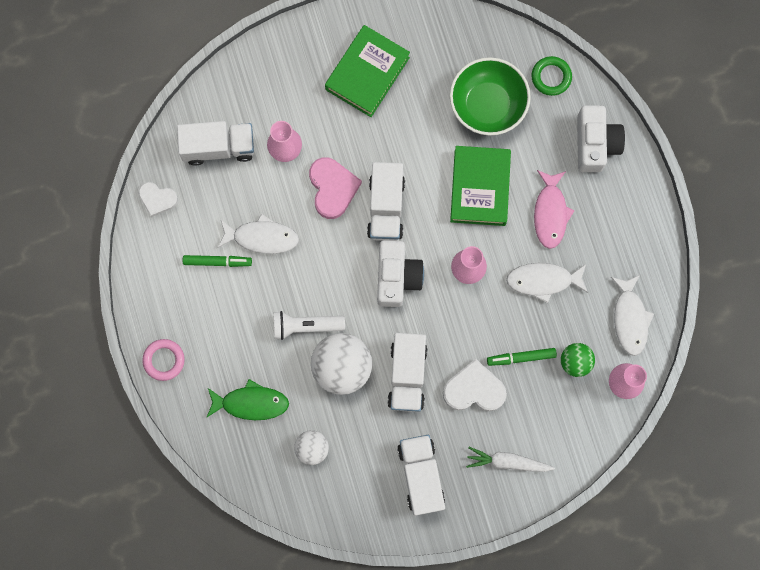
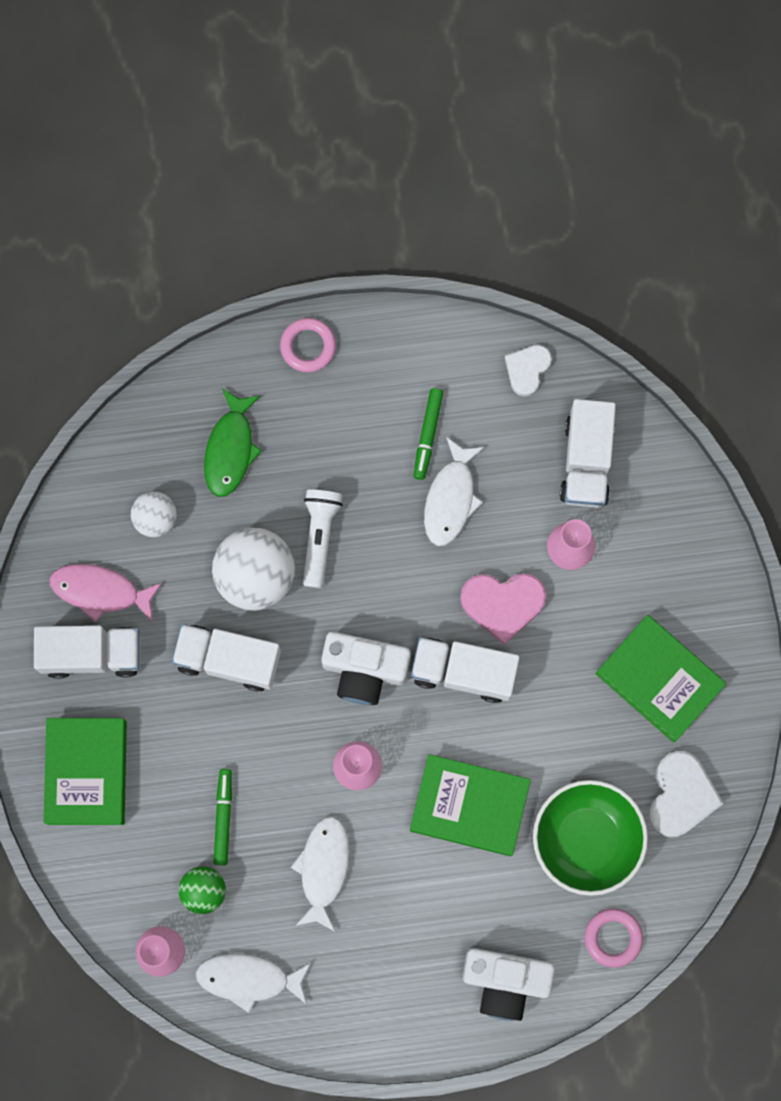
camera: 100 degrees right, 0 degrees up
white heart [443,358,507,411] -> white heart moved to [648,751,724,837]
white carrot [466,447,555,472] -> green book [44,718,127,825]
green ring [531,56,572,96] -> pink ring [585,908,643,968]
pink fish [534,170,574,249] -> pink fish moved to [49,564,162,622]

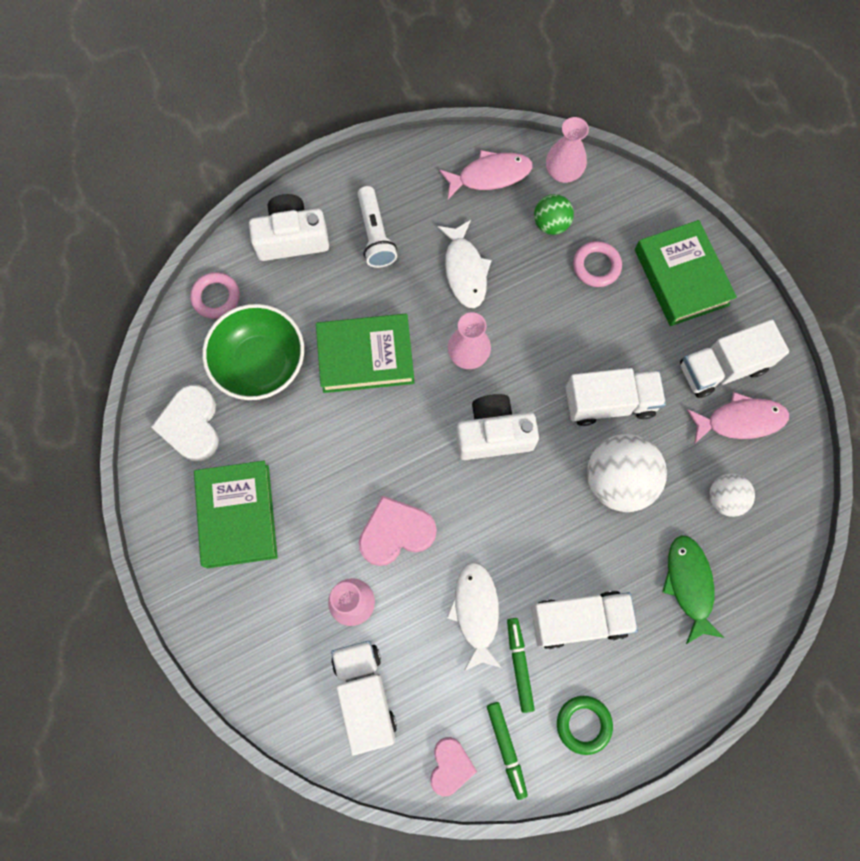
camera: 160 degrees right, 5 degrees down
white fish [195,954,311,1013] -> pink fish [439,150,532,199]
green marker [214,769,232,865] -> green marker moved to [487,702,528,800]
pink ring [280,318,336,372] -> pink ring moved to [573,241,622,287]
white flashlight [303,489,343,588] -> white flashlight moved to [358,186,397,268]
white truck [411,637,520,703] -> white truck moved to [531,591,638,649]
white heart [505,345,552,397] -> pink heart [430,737,477,796]
green book [596,615,726,743] -> green book turned 60 degrees clockwise [194,461,278,568]
none -> green ring [557,696,613,755]

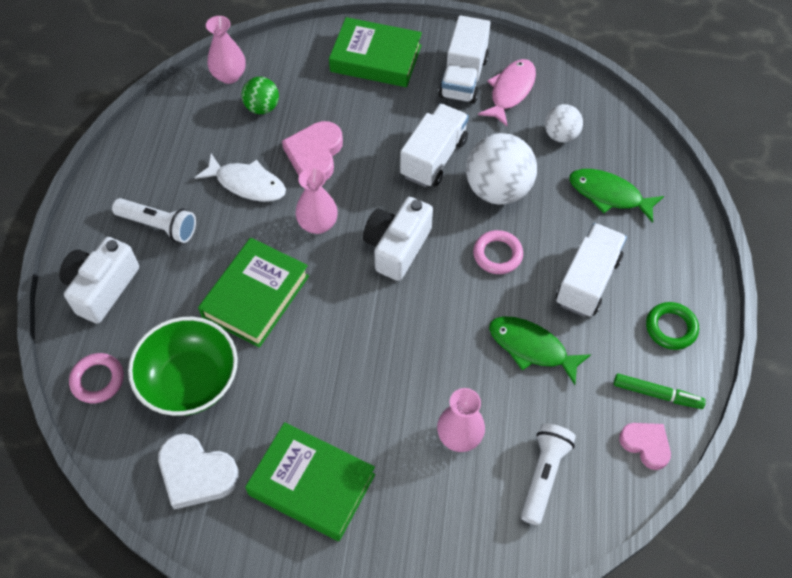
camera: 55 degrees left, 15 degrees down
white truck [331,641,397,755] -> white flashlight [521,424,576,525]
pink heart [359,496,437,566] -> pink heart moved to [282,121,343,180]
pink fish [439,150,532,199] -> none
white fish [446,562,502,672] -> green fish [489,316,591,385]
green marker [507,618,535,713] -> none
pink ring [573,241,622,287] -> pink ring moved to [473,230,523,274]

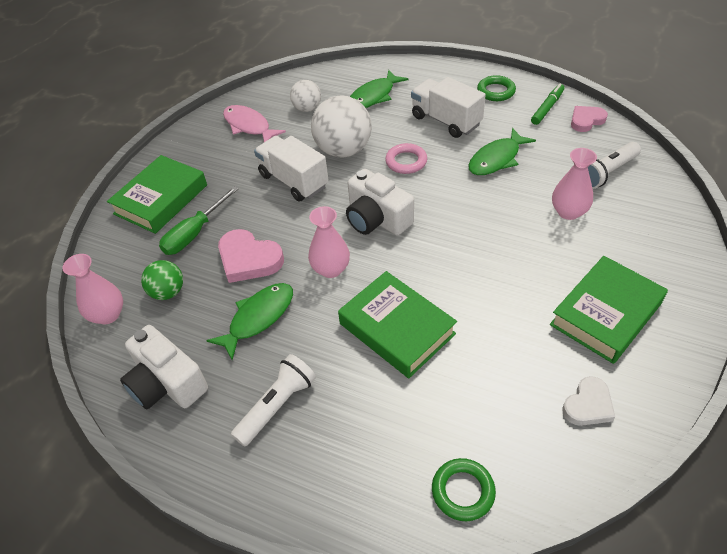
camera: 70 degrees left, 10 degrees down
white camera [59,237,139,324] -> white camera moved to [120,325,208,409]
pink ring [69,353,124,403] -> green ring [432,458,496,521]
green bowl [128,317,238,416] -> none
white heart [158,434,239,510] -> white heart [562,376,615,426], size x0.65
white fish [194,154,286,202] -> green fish [206,283,293,360]
white truck [438,15,491,104] -> none
white flashlight [521,424,576,525] -> white flashlight turned 75 degrees counterclockwise [588,142,641,189]
none -> green screwdriver [159,186,239,255]

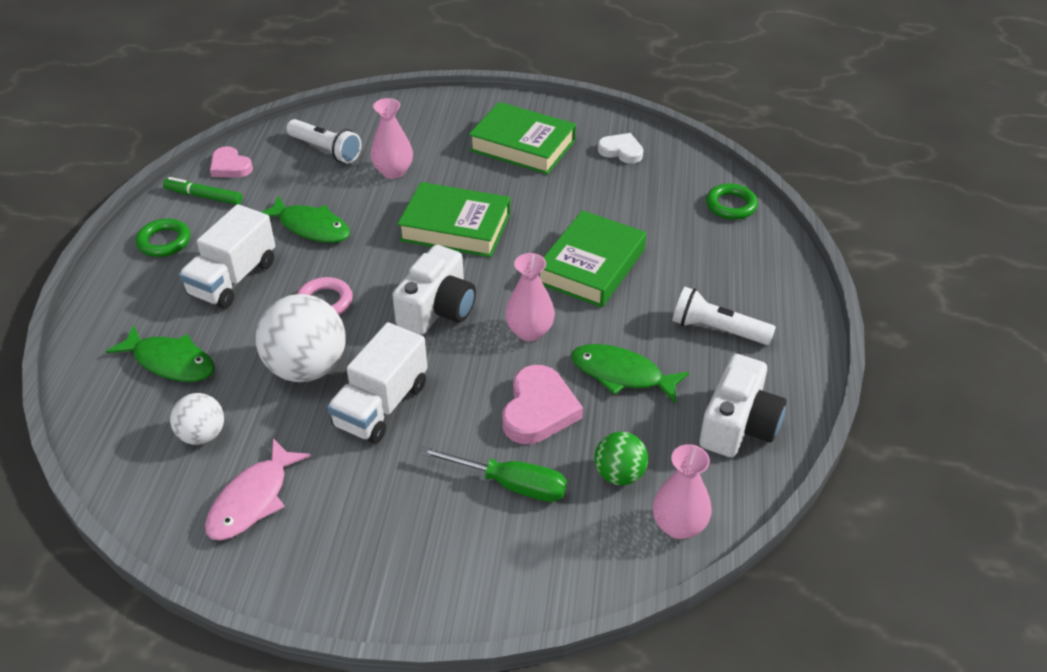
camera: 110 degrees left, 5 degrees down
green book [107,155,207,234] -> green book moved to [397,182,510,257]

